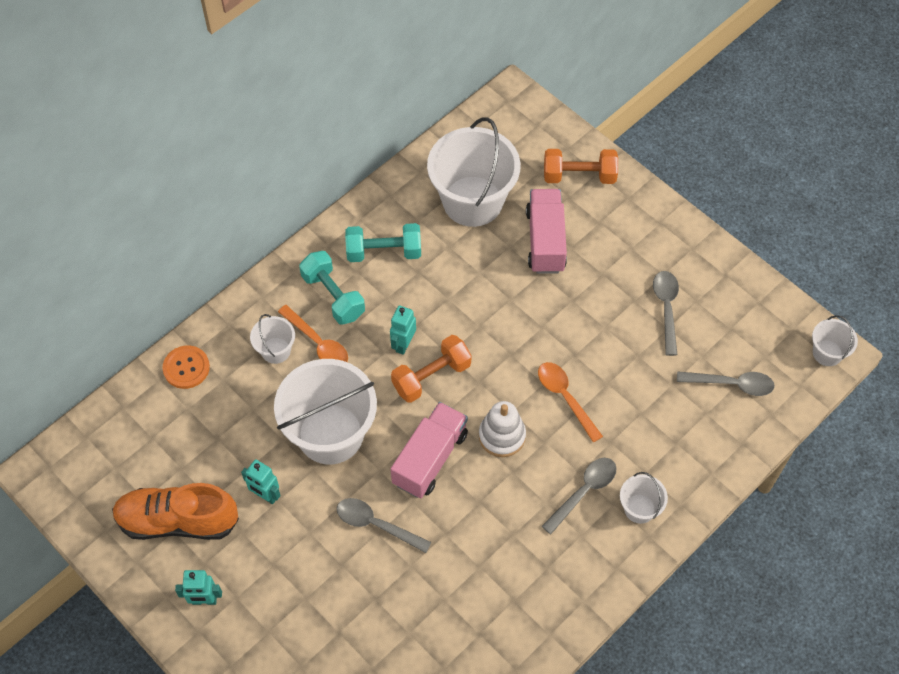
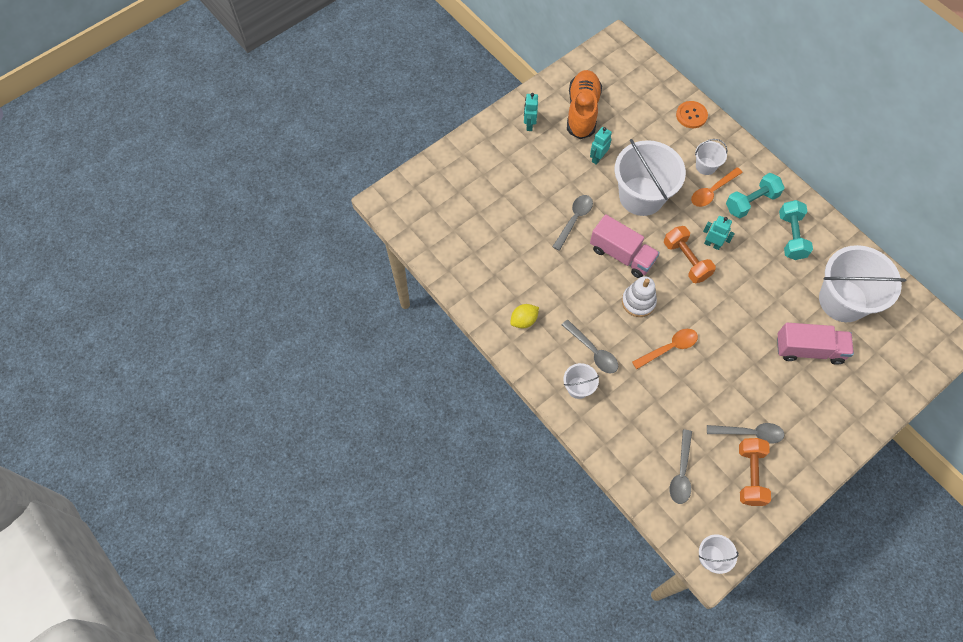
camera: 95 degrees right, 5 degrees up
orange dumbbell [544,149,618,184] -> orange dumbbell moved to [739,438,771,506]
none -> yellow lemon [510,304,539,328]

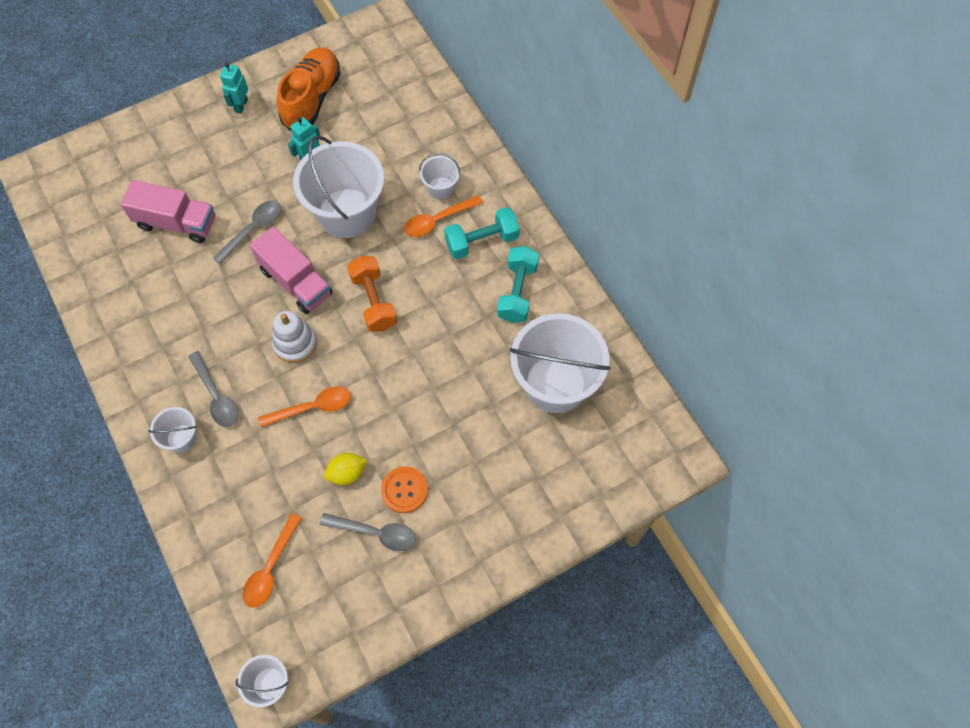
camera: 10 degrees right, 0 degrees up
yellow lemon [510,304,539,328] -> yellow lemon moved to [324,453,367,485]
grey spoon [669,429,692,504] -> orange spoon [242,513,302,608]
orange button [676,101,708,128] -> orange button moved to [381,467,428,513]
turquoise robot [703,216,735,250] -> none
orange dumbbell [739,438,771,506] -> none
pink truck [777,323,854,365] -> pink truck moved to [121,180,215,243]

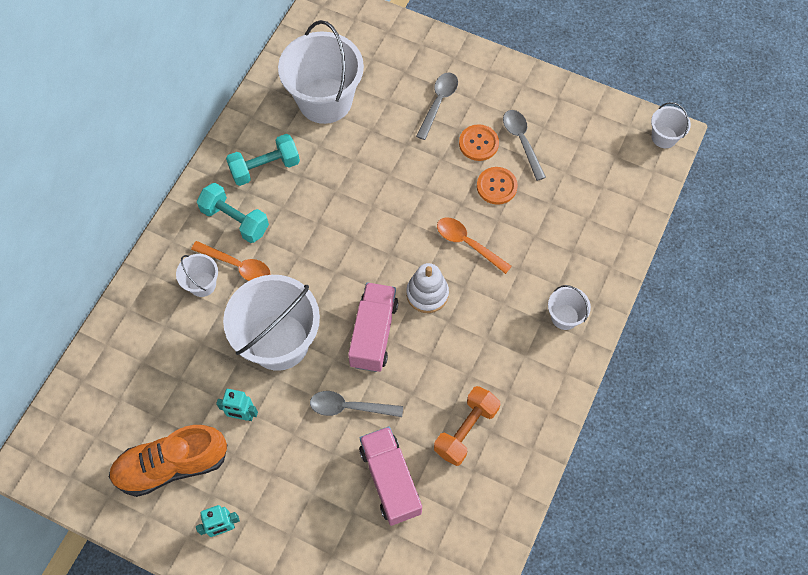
camera: 125 degrees left, 0 degrees up
grey spoon [188,351,238,427] -> grey spoon moved to [416,73,458,140]
orange spoon [242,513,302,608] -> none
yellow lemon [324,453,367,485] -> orange button [477,167,518,205]
orange dumbbell [347,256,397,332] -> orange dumbbell moved to [434,386,501,466]

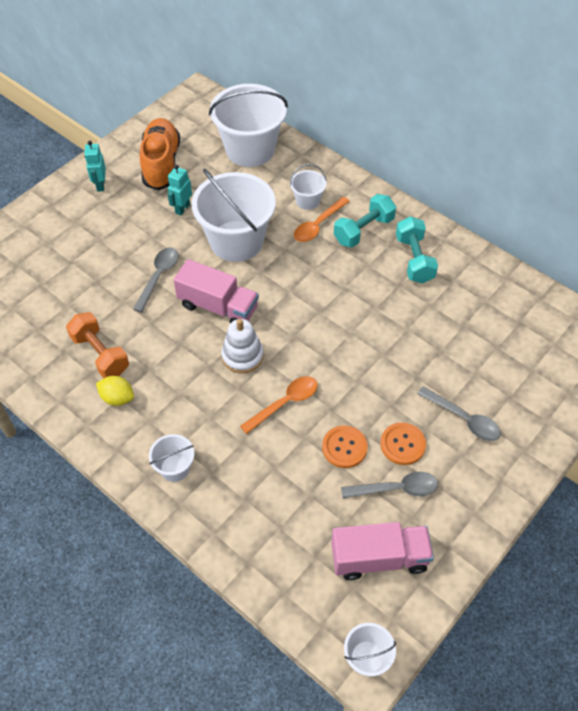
camera: 105 degrees right, 10 degrees down
white bucket [278,20,364,124] -> white bucket moved to [209,84,288,167]
pink truck [359,426,422,526] -> pink truck moved to [331,522,434,580]
none -> yellow lemon [96,376,134,406]

